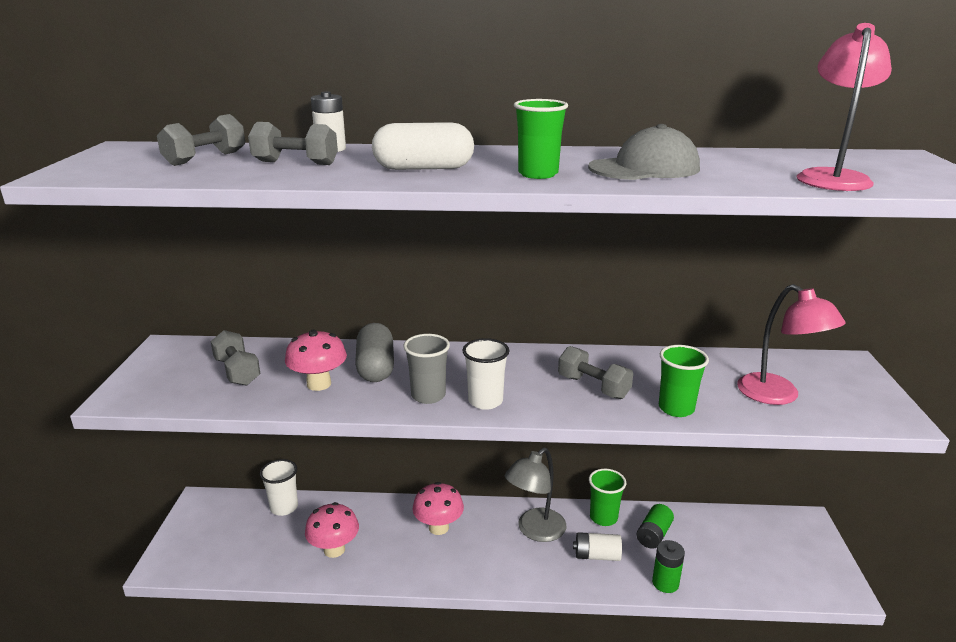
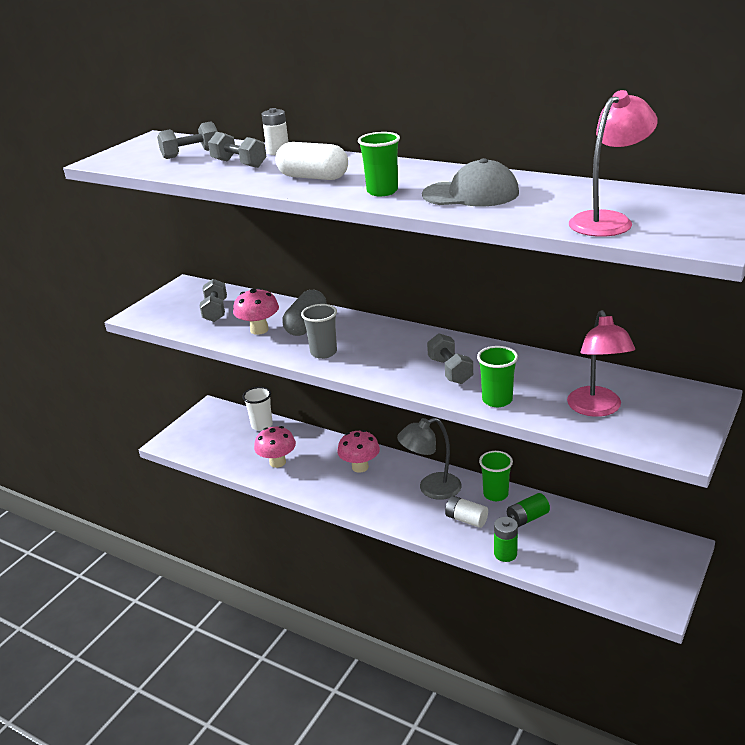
camera: 30 degrees right, 5 degrees up
white cup [462,338,509,410] -> none

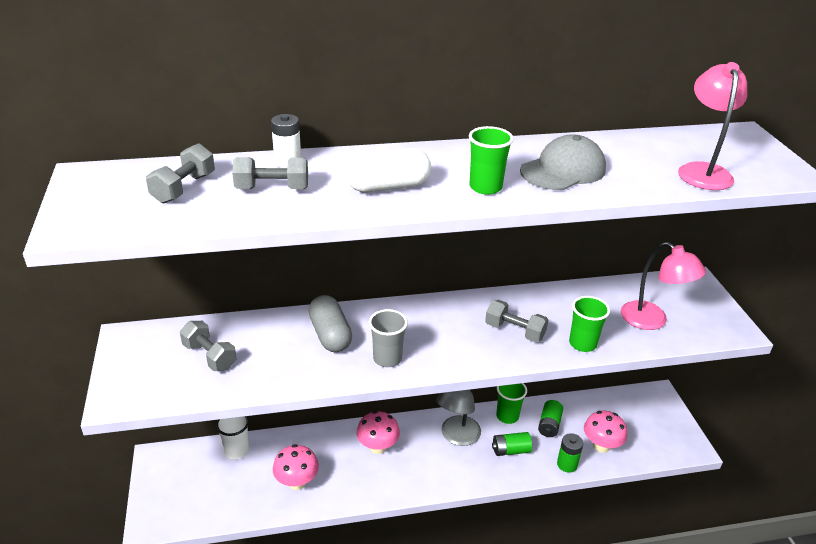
camera: 45 degrees left, 5 degrees up
pink mushroom [233,288,279,335] -> pink mushroom moved to [584,411,627,453]
white battery [445,496,488,528] -> green battery [492,432,532,456]

